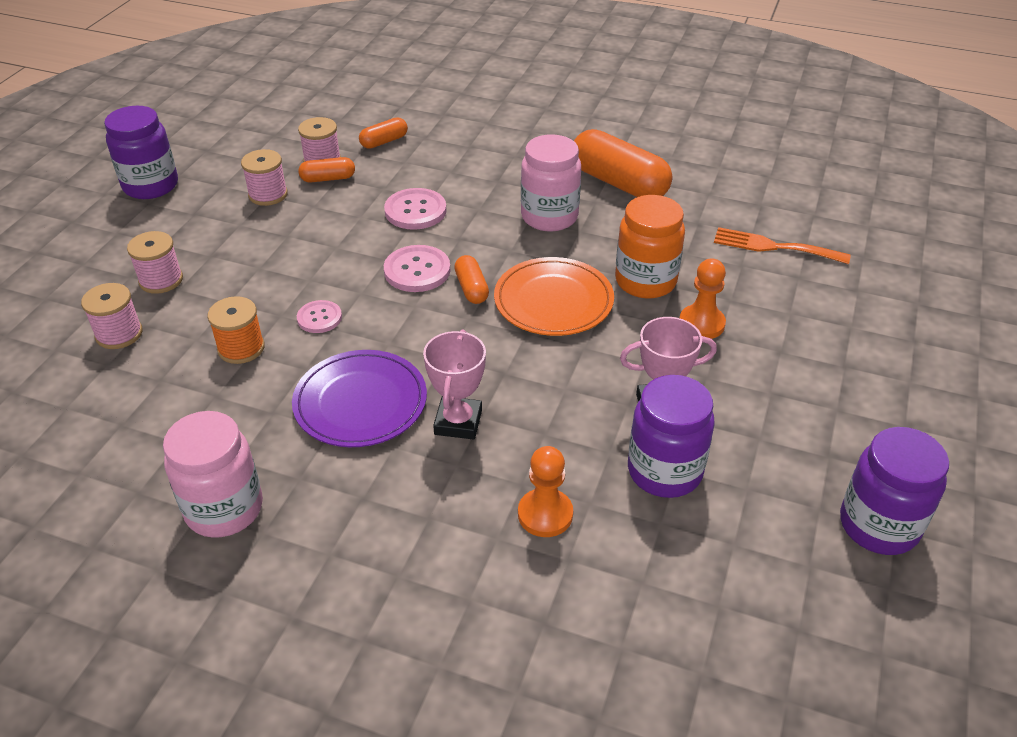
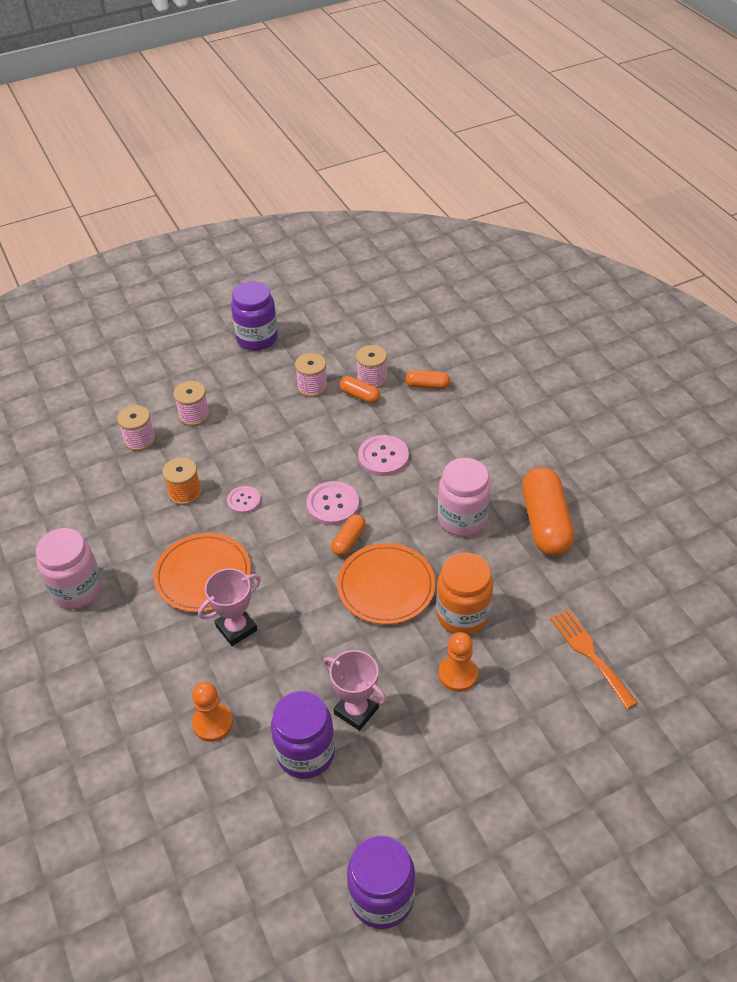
camera: 45 degrees right, 5 degrees up
purple plate [292,350,427,447] -> orange plate [153,533,251,612]

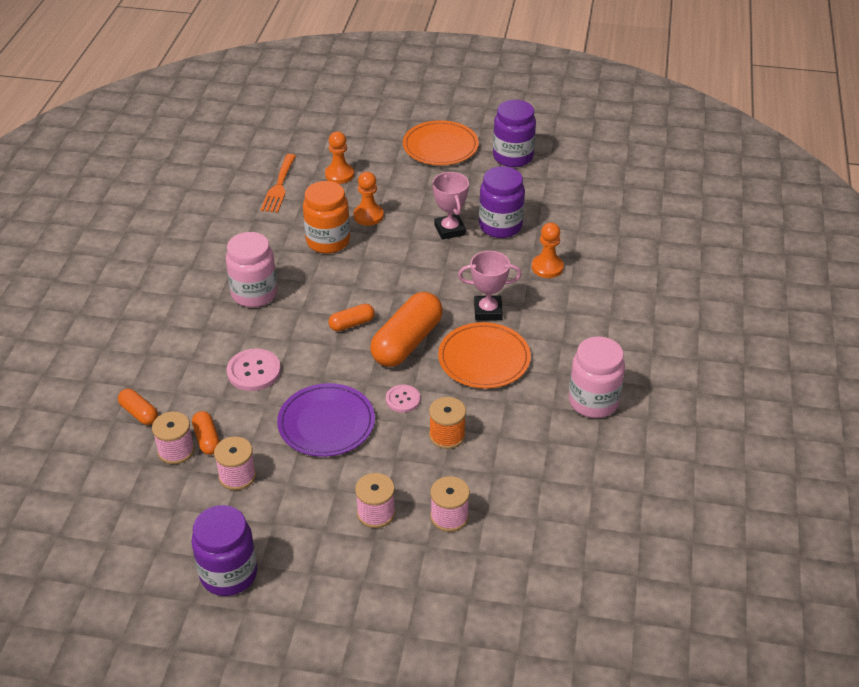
camera: 145 degrees left, 5 degrees down
pink button [307,481,359,525] -> none
orange plate [337,543,436,624] -> orange plate moved to [403,120,479,165]
orange capsule [522,467,574,556] -> orange capsule moved to [370,292,443,367]
none -> purple plate [277,383,375,457]
none -> orange pawn [325,131,354,184]

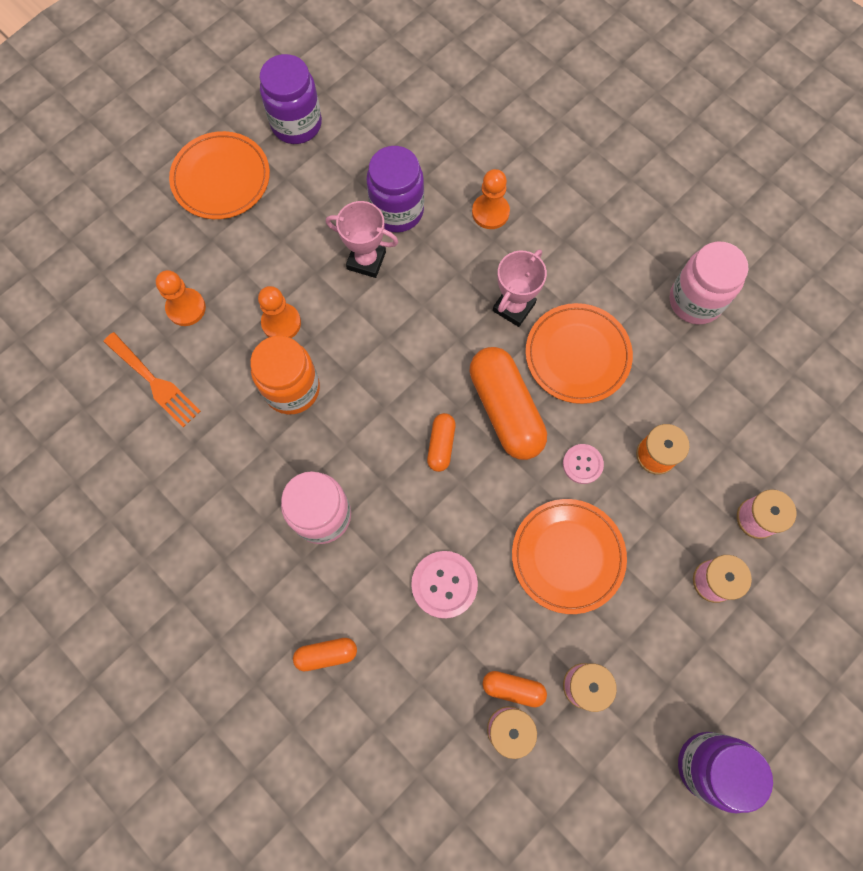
camera: 55 degrees left, 30 degrees up
orange capsule [118,389,158,425] -> orange capsule moved to [293,638,357,671]
purple plate [277,383,375,457] -> orange plate [512,499,627,614]

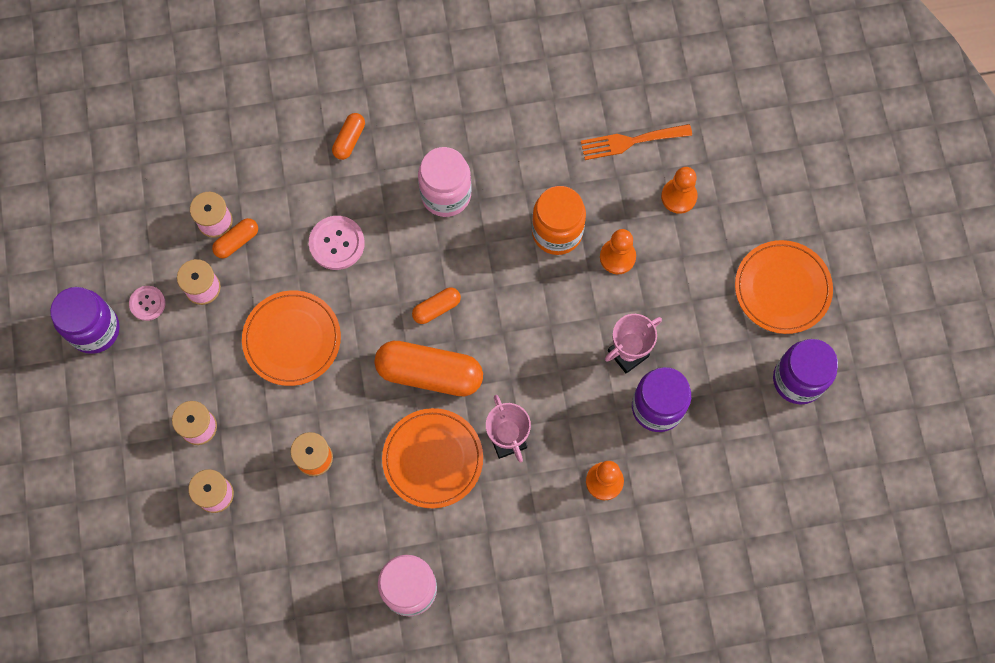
camera: 125 degrees right, 0 degrees up
orange capsule [427,413,456,472] -> orange capsule turned 75 degrees counterclockwise [412,287,461,324]
pink button [563,444,604,484] -> pink button moved to [129,286,165,321]

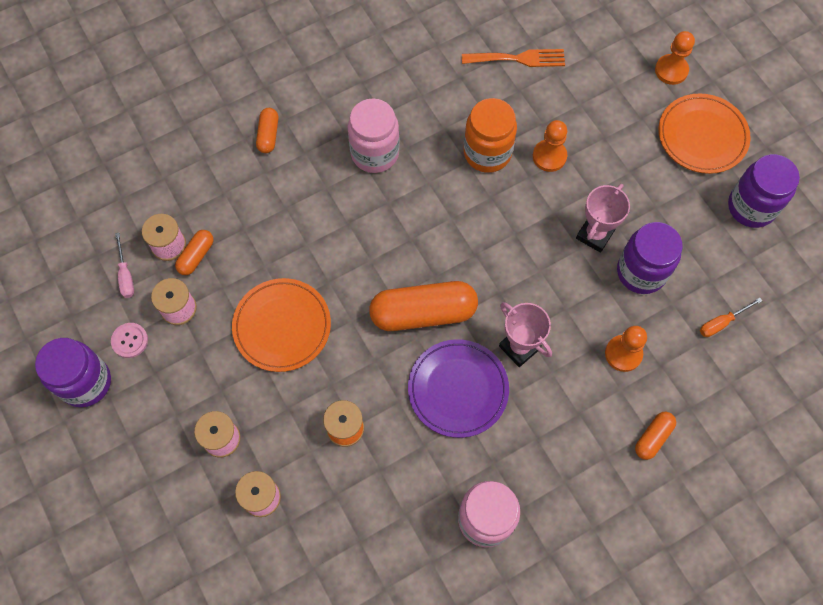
camera: 20 degrees left, 5 degrees down
pink button [309,216,365,270] -> none
orange plate [382,408,483,508] -> purple plate [408,339,509,438]
orange capsule [412,287,461,324] -> orange capsule moved to [635,412,676,460]
orange fork [581,124,692,160] -> orange fork turned 150 degrees counterclockwise [462,49,565,67]
orange pawn [661,167,697,214] -> orange pawn moved to [655,31,695,85]
none -> pink screwdriver [115,233,134,298]
none -> orange screwdriver [700,298,762,337]

